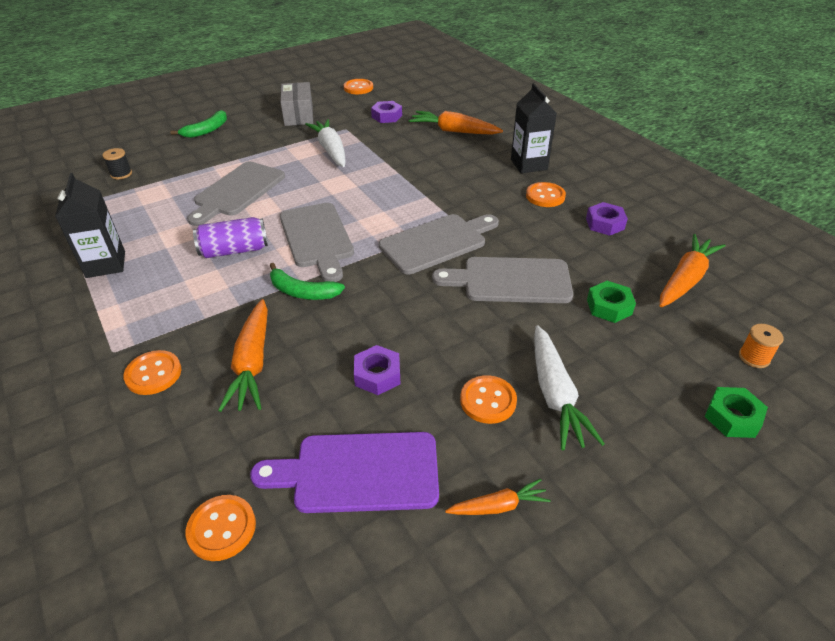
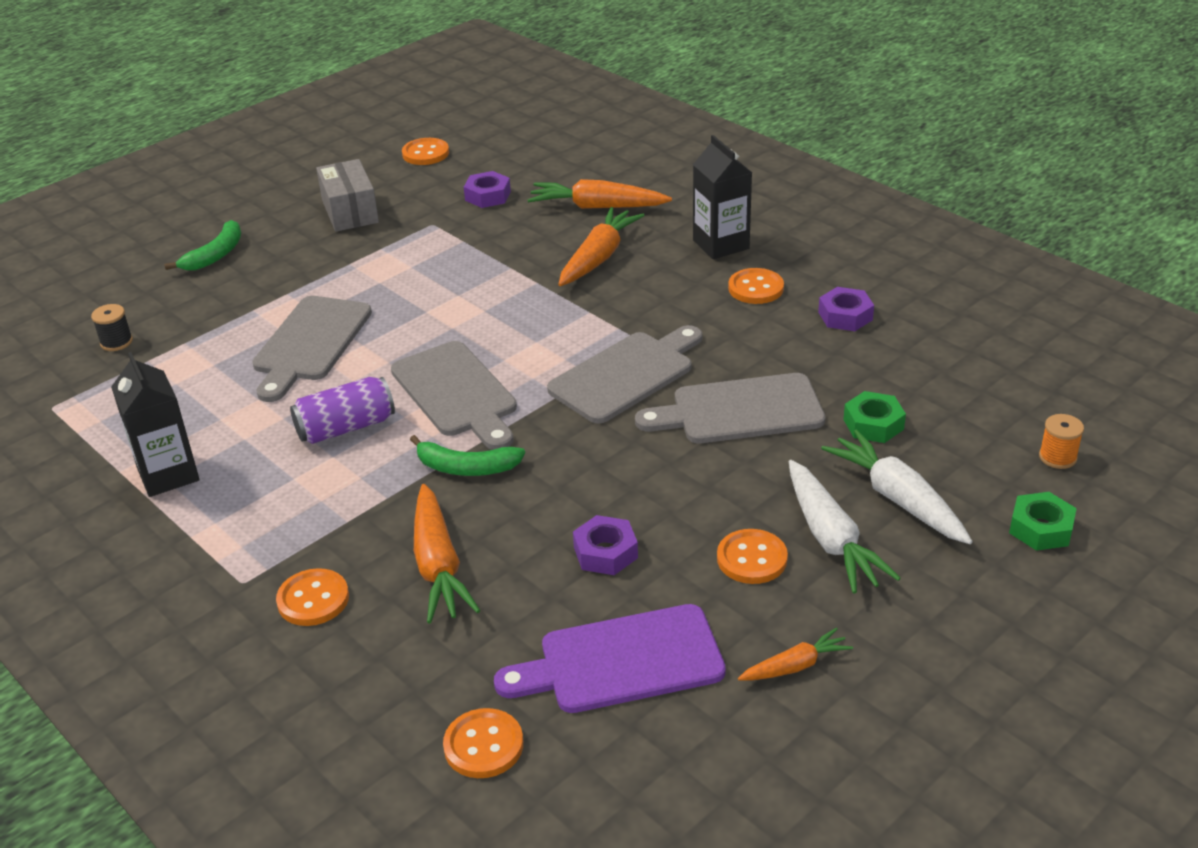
camera: 10 degrees left, 5 degrees down
white carrot [305,119,346,167] -> white carrot moved to [821,429,972,544]
orange carrot [660,234,726,307] -> orange carrot moved to [558,207,645,286]

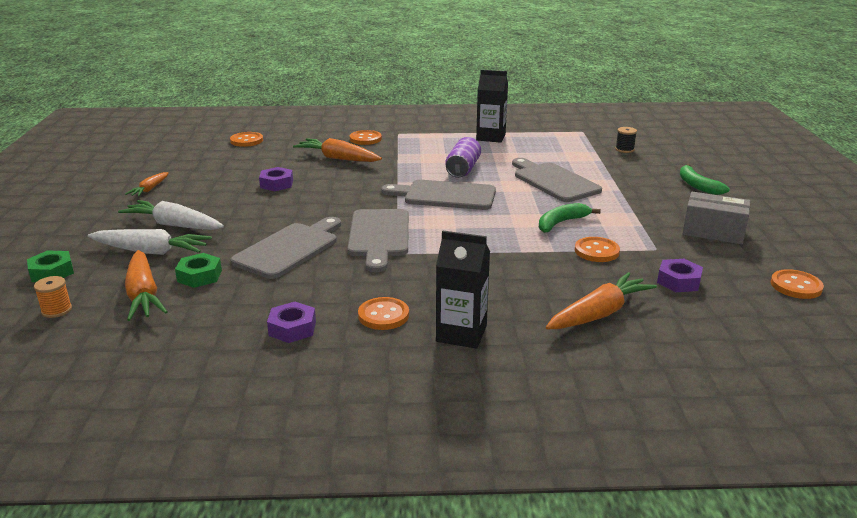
camera: 130 degrees right, 10 degrees down
green banana [410,435,525,476] -> green banana moved to [539,203,601,233]
purple cutting board [494,604,726,713] -> none
orange carrot [558,207,645,286] -> orange carrot moved to [125,250,168,321]
orange button [717,529,788,584] -> orange button moved to [575,237,620,262]

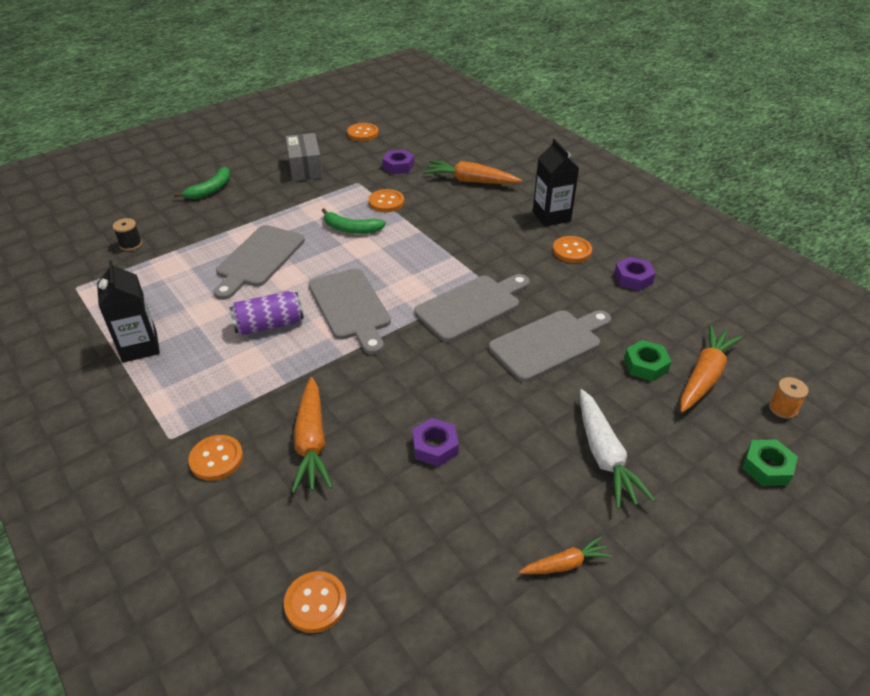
camera: 125 degrees left, 15 degrees up
white carrot [88,229,212,255] -> none
grey cutting board [231,217,341,279] -> grey cutting board turned 150 degrees clockwise [489,310,611,382]

